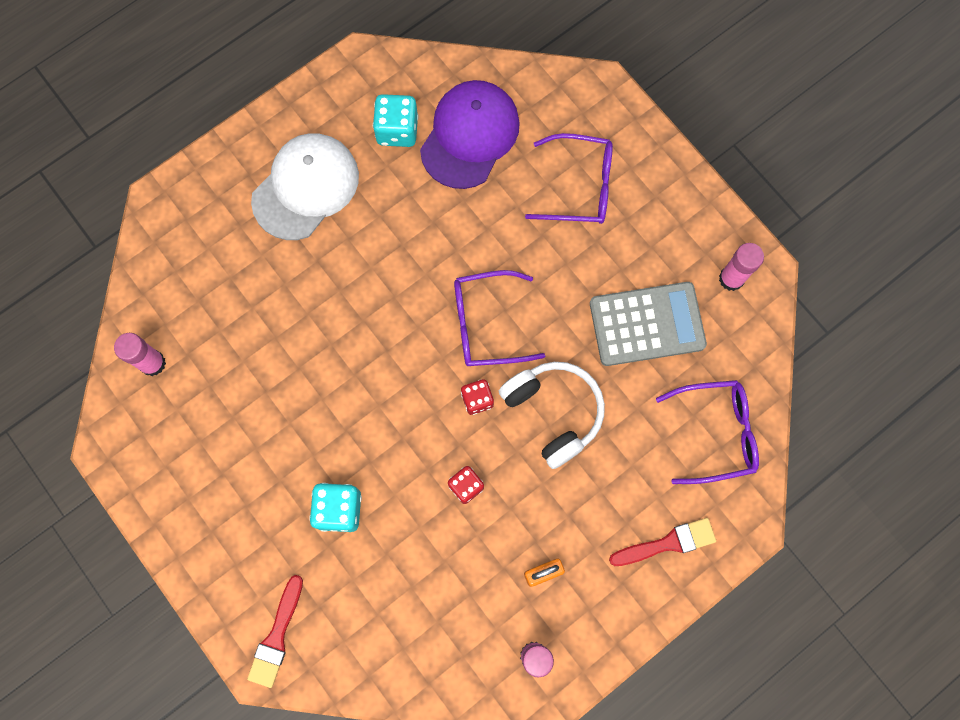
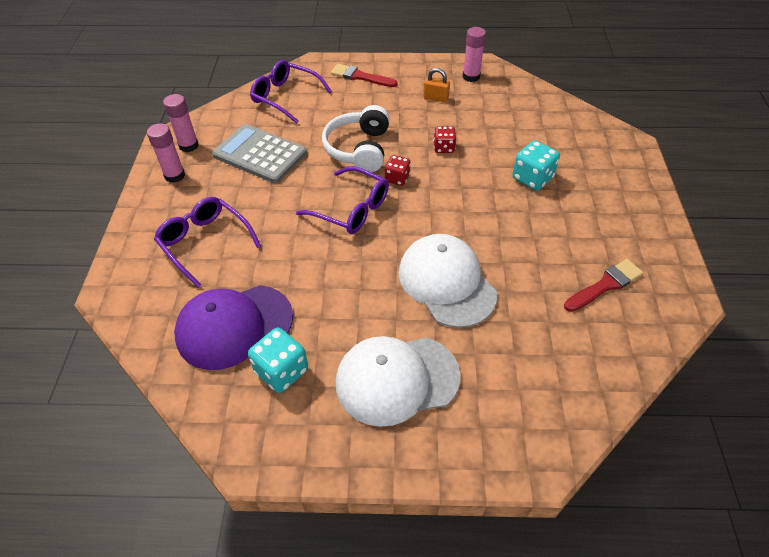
camera: 140 degrees left, 25 degrees down
pink glue stick [114,333,166,376] -> pink glue stick moved to [147,123,185,183]
red brush [247,575,303,688] -> red brush moved to [564,259,643,312]
none -> white cap [399,234,497,328]

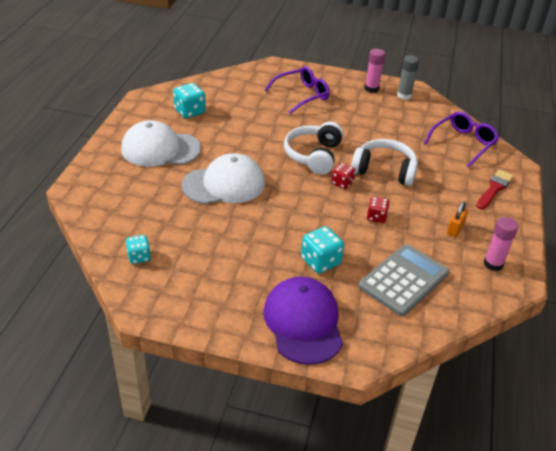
camera: 100 degrees right, 10 degrees down
pink glue stick [163,94,199,152] -> grey glue stick [397,55,419,100]
purple cap [174,285,293,370] -> purple cap moved to [263,277,343,365]
grey calculator [212,124,307,183] -> grey calculator moved to [358,244,449,316]
purple glasses [296,166,389,234] -> white headphones [284,121,343,175]
white cap [336,336,461,427] -> white cap turned 90 degrees counterclockwise [121,120,201,167]
red brush [564,259,643,312] -> none
none -> turquoise dice [126,235,151,264]

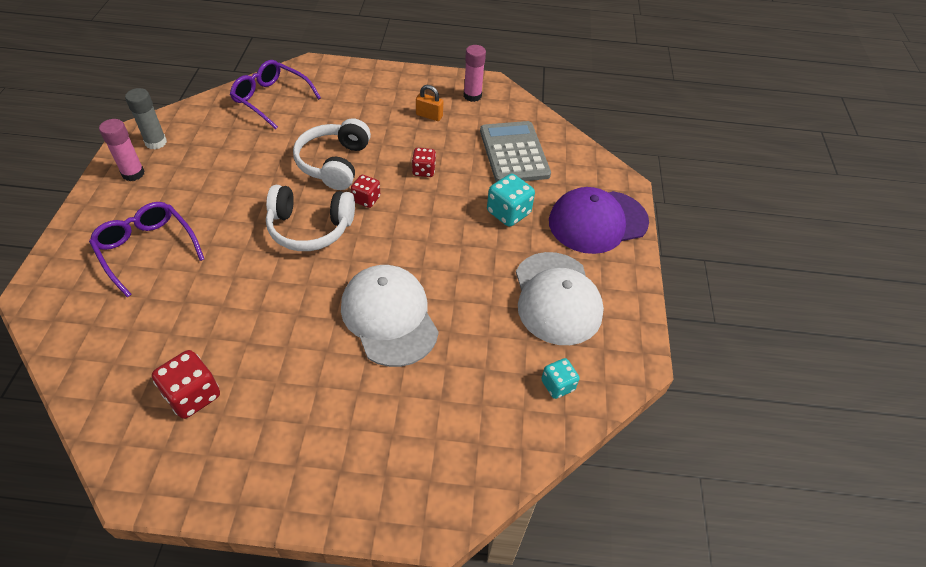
camera: 100 degrees left, 10 degrees up
white cap [121,120,201,167] -> white cap moved to [516,252,604,345]
turquoise dice [173,83,206,118] -> red dice [152,350,220,419]
grey calculator [358,244,449,316] -> grey calculator turned 45 degrees clockwise [480,121,551,182]
red brush [476,169,514,209] -> none

